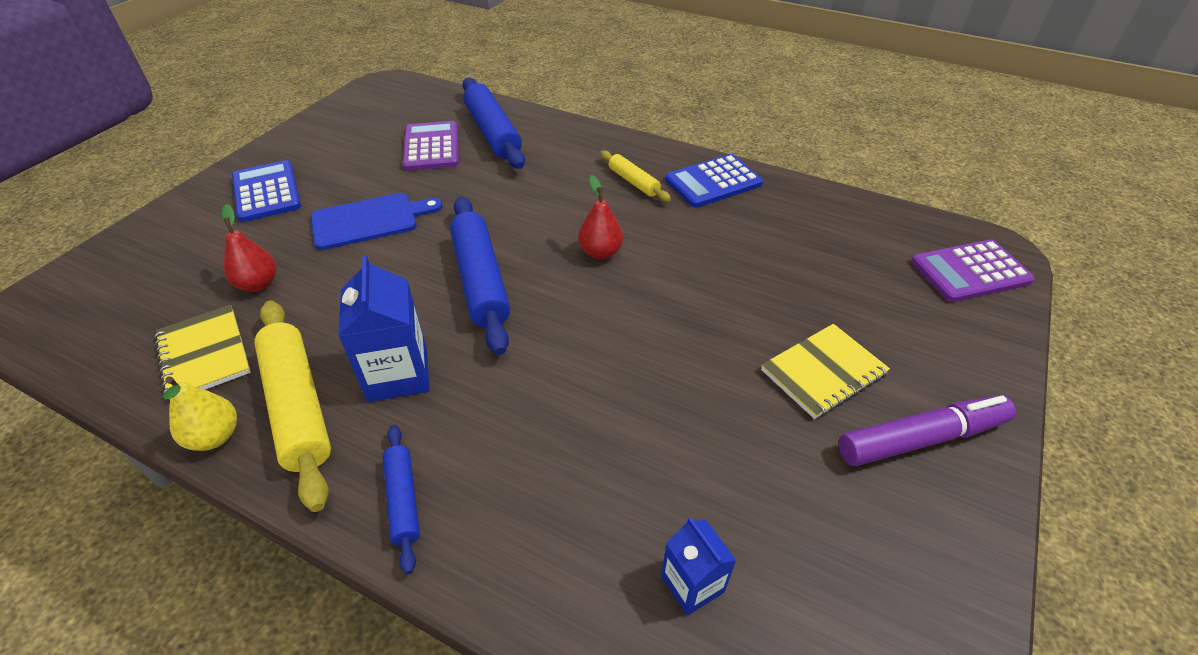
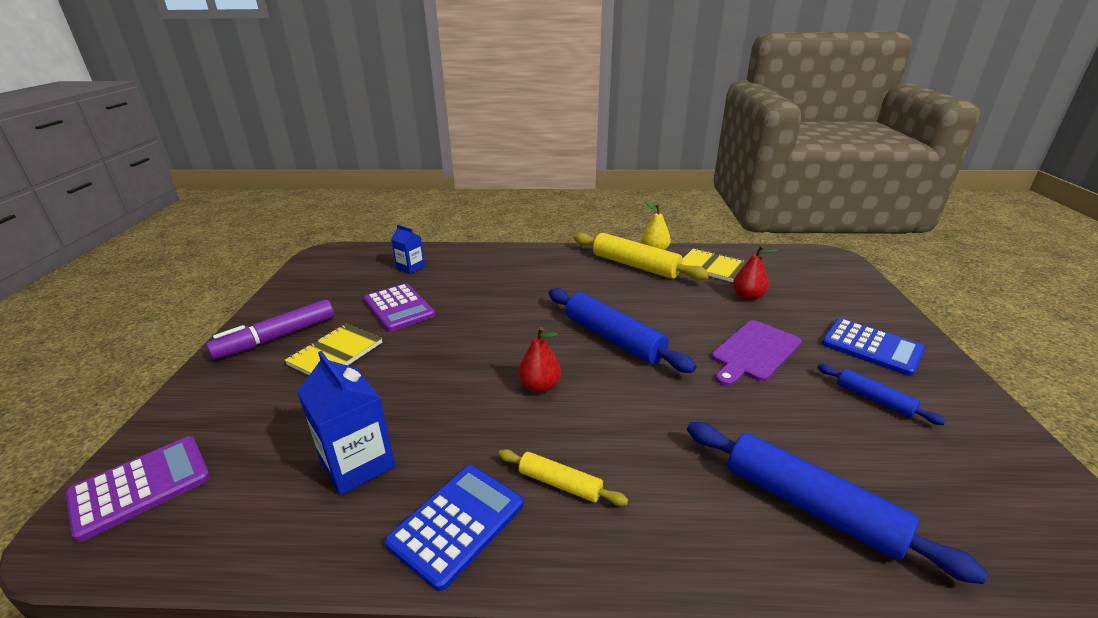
camera: 155 degrees right, 15 degrees down
blue cutting board [311,193,443,250] -> purple cutting board [712,320,801,386]
blue carton [338,255,430,402] -> blue carton moved to [297,351,396,495]
blue rolling pin [383,425,420,574] -> blue rolling pin moved to [817,364,946,425]
purple calculator [403,121,459,171] -> purple calculator moved to [364,283,435,332]

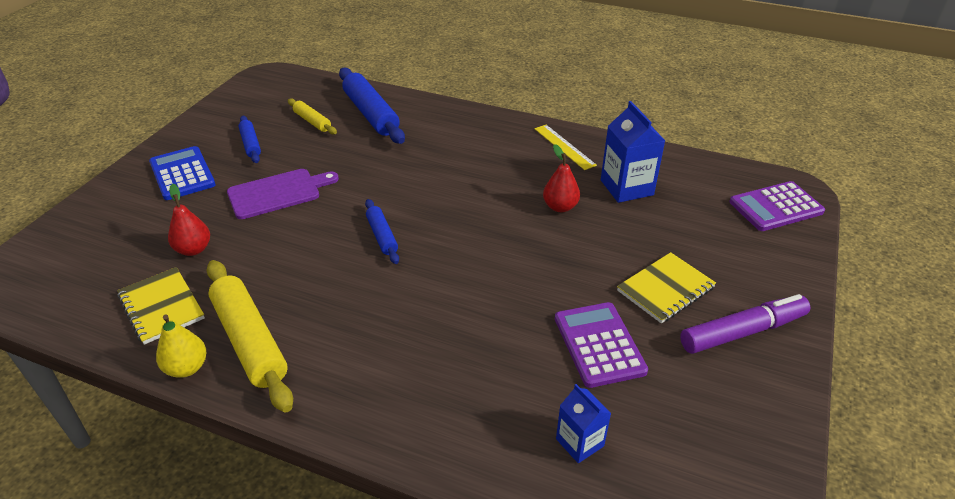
camera: 160 degrees left, 10 degrees up
blue calculator [385,465,524,591] -> yellow ruler [534,125,597,170]
yellow rolling pin [498,449,628,506] -> yellow rolling pin moved to [288,98,337,135]
red pear [518,327,561,393] -> red pear moved to [543,144,580,212]
blue rolling pin [548,288,696,373] -> blue rolling pin [365,199,399,264], size x0.54

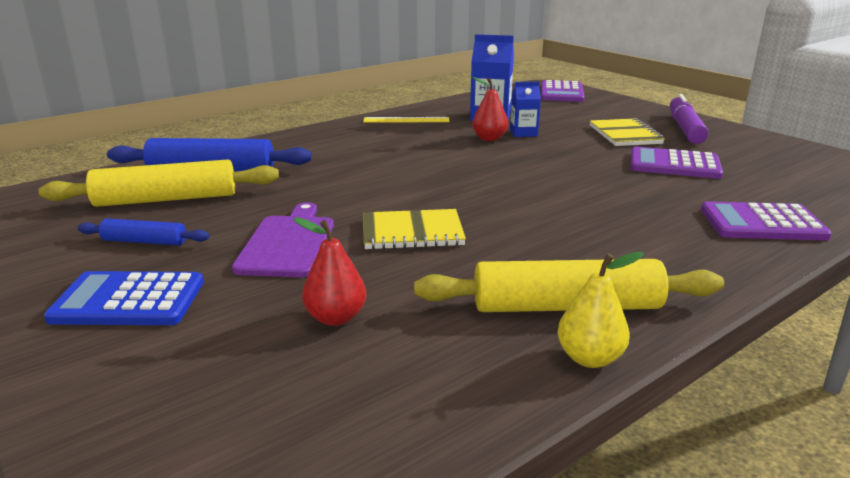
camera: 60 degrees left, 15 degrees down
yellow notebook [118,267,205,345] -> yellow notebook moved to [363,209,466,250]
yellow rolling pin [288,98,337,135] -> yellow rolling pin [39,159,279,207], size x1.87
blue rolling pin [365,199,399,264] -> none
blue carton [556,384,611,463] -> blue carton moved to [510,82,541,137]
none -> purple calculator [701,201,832,240]

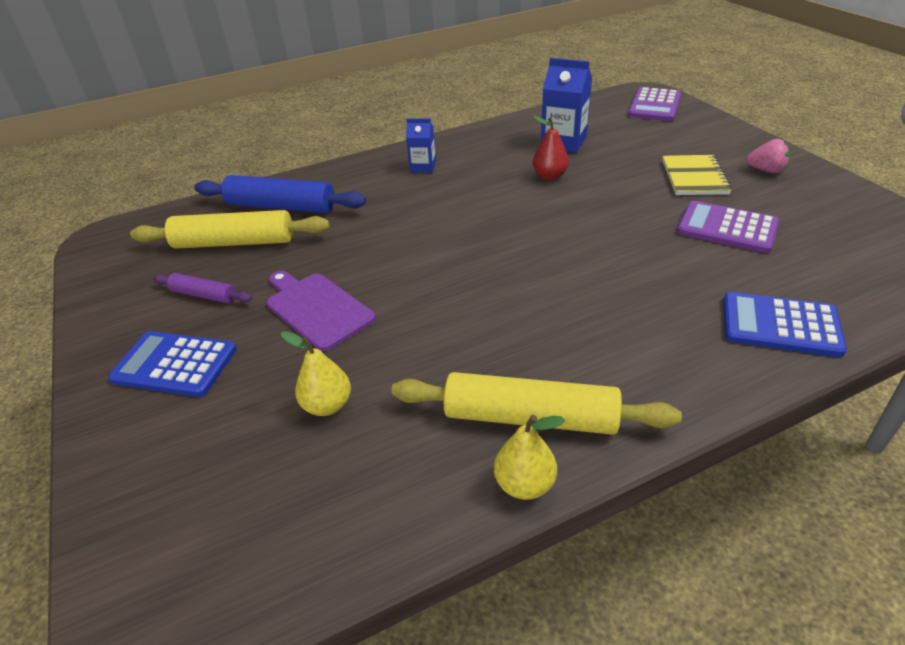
camera: 15 degrees right, 15 degrees up
blue rolling pin [78,218,210,246] -> purple rolling pin [153,273,252,303]
purple cutting board [232,202,334,277] -> purple cutting board turned 60 degrees counterclockwise [267,271,376,351]
red pear [294,217,366,326] -> yellow pear [281,331,351,416]
yellow ruler [363,117,450,123] -> none
yellow notebook [363,209,466,250] -> none
blue carton [510,82,541,137] -> blue carton moved to [406,119,436,173]
purple marker [670,94,708,144] -> pink strawberry [746,139,791,173]
purple calculator [701,201,832,240] -> blue calculator [723,292,847,357]

